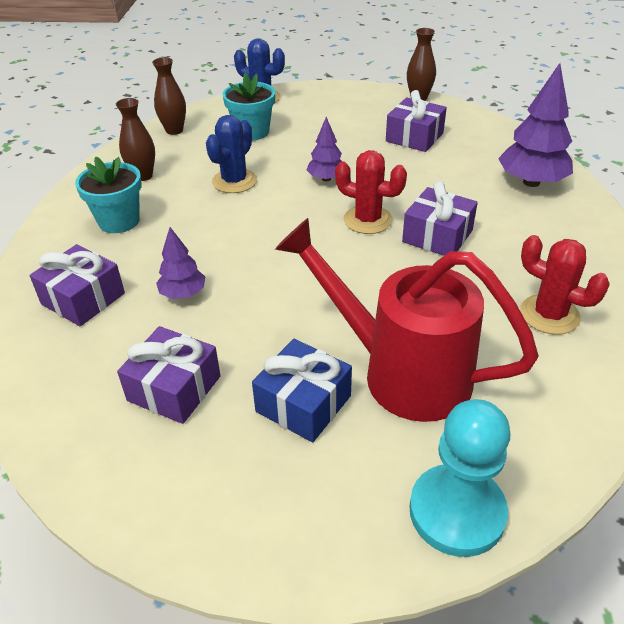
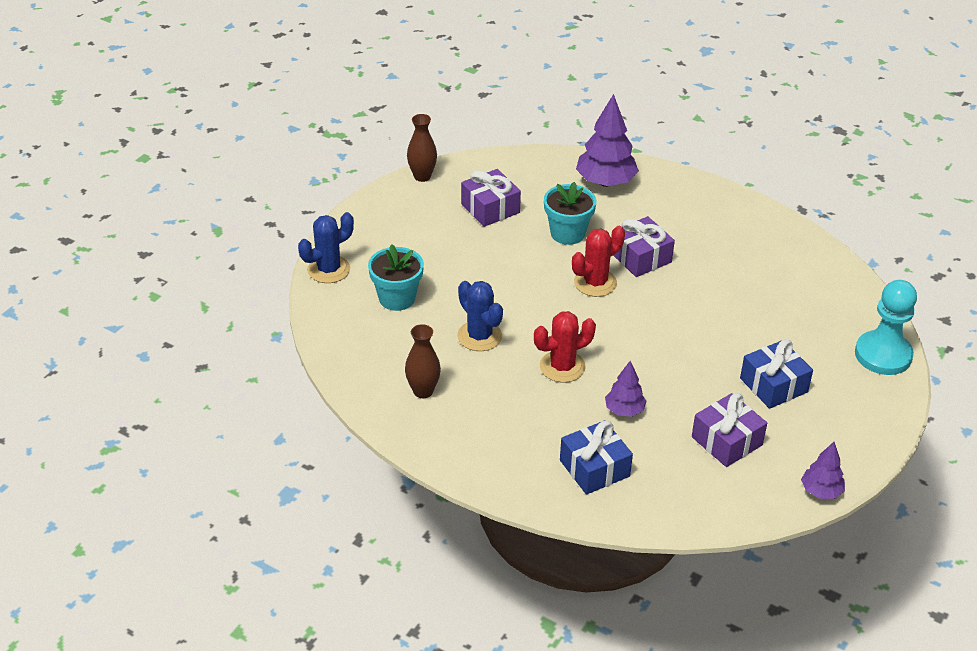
camera: 65 degrees left, 0 degrees up
purple gift [30,244,125,326] -> blue gift [560,420,633,495]
turquoise flower pot [75,157,142,233] -> turquoise flower pot moved to [544,182,597,245]
brown vase [152,57,186,135] -> none
red watering can [275,218,539,422] -> none
purple tree [306,117,343,181] -> purple tree moved to [801,442,845,499]
red cactus [520,235,610,334] -> red cactus moved to [534,311,596,383]

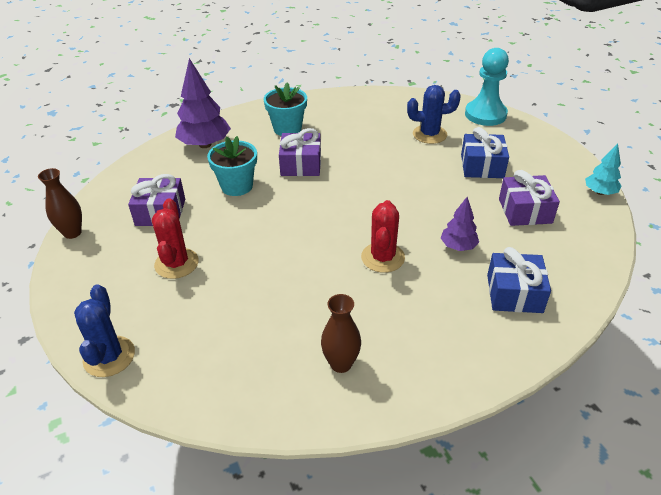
camera: 55 degrees left, 0 degrees up
turquoise flower pot [368,244,424,311] -> turquoise flower pot moved to [264,83,307,136]
blue cactus [457,281,503,351] -> blue cactus moved to [407,85,461,144]
red cactus [572,226,625,297] -> red cactus moved to [152,198,199,279]
purple tree [801,442,845,499] -> turquoise tree [585,144,622,195]

